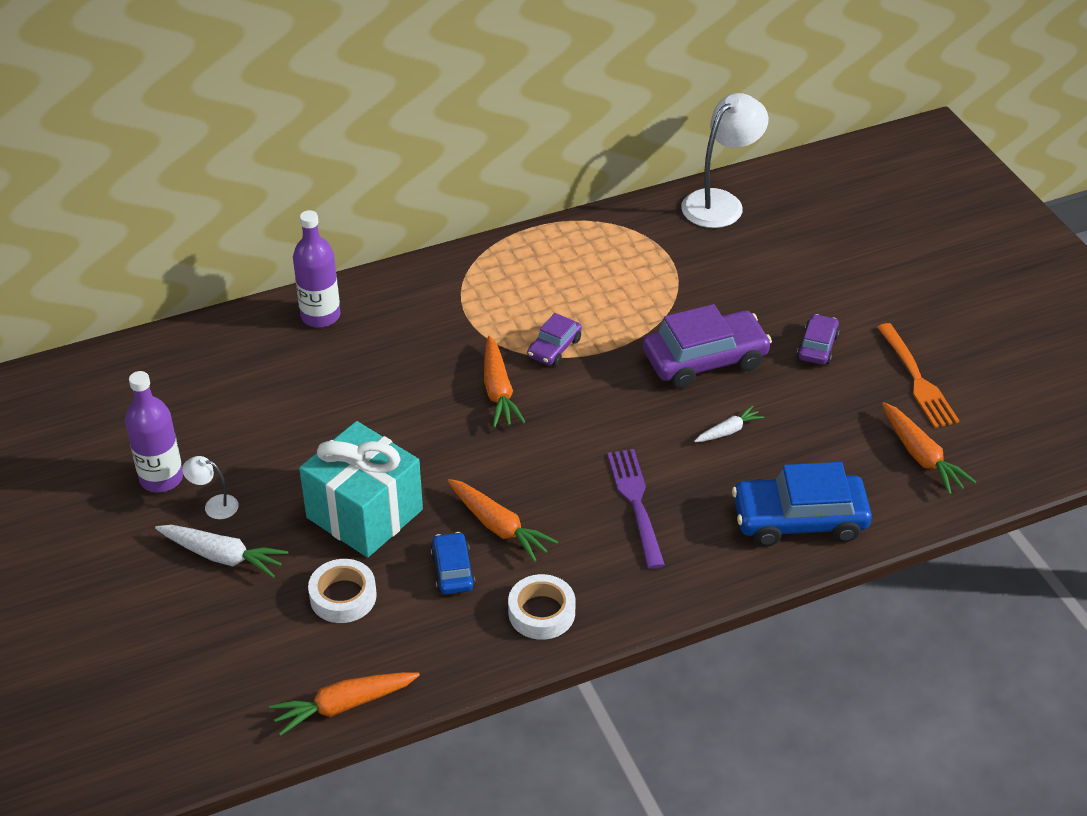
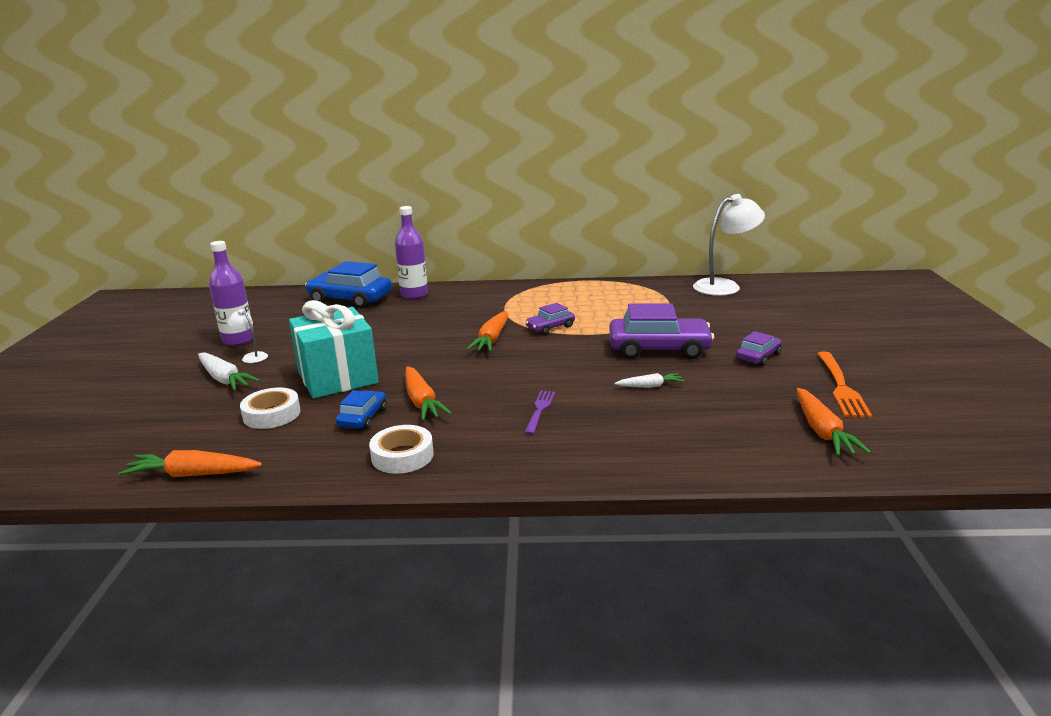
camera: 25 degrees right, 20 degrees down
purple fork [607,449,665,569] -> purple fork [524,391,555,435], size x0.62
blue car [732,462,872,547] -> blue car moved to [305,261,392,308]

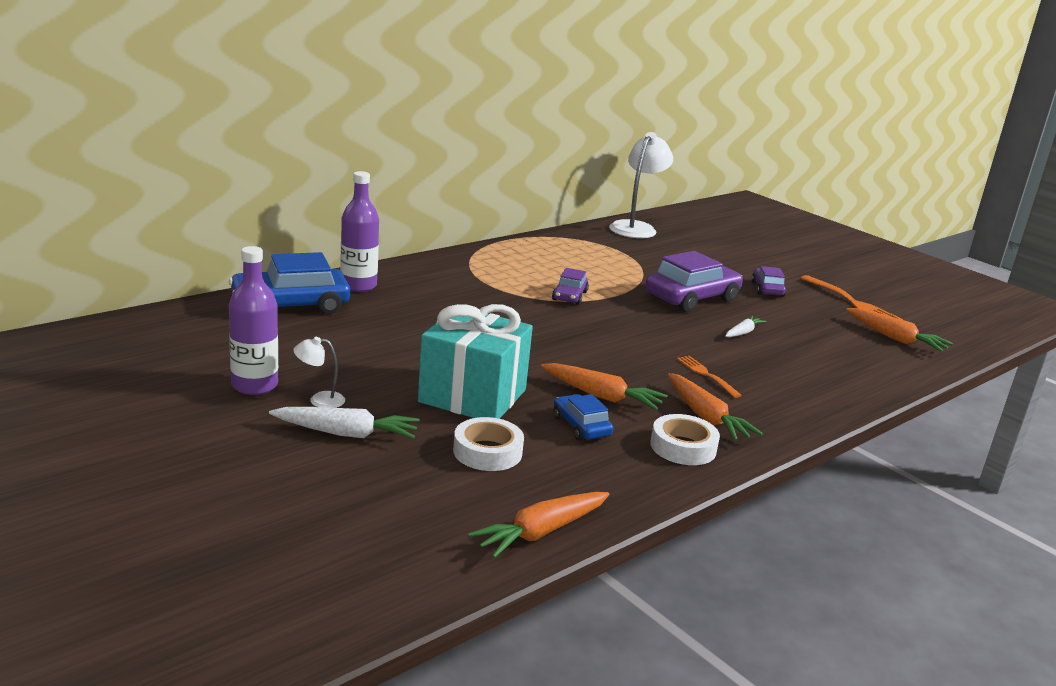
camera: 45 degrees left, 0 degrees up
orange carrot [466,311,508,352] -> orange carrot moved to [668,373,763,441]
purple fork [524,391,555,435] -> orange fork [677,356,742,398]

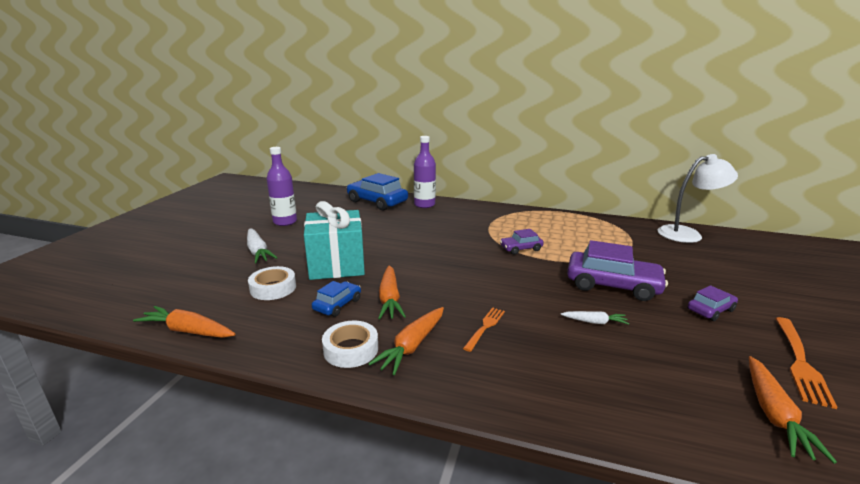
camera: 60 degrees right, 0 degrees up
white lamp [293,337,345,408] -> none

